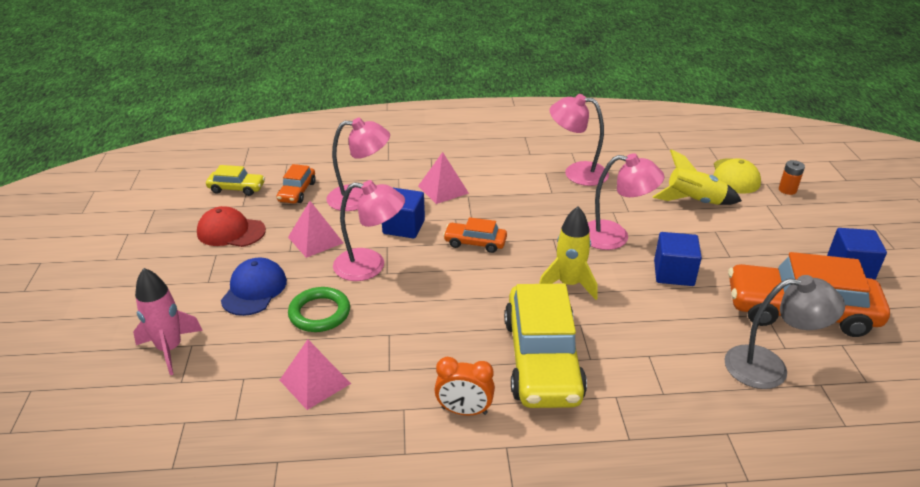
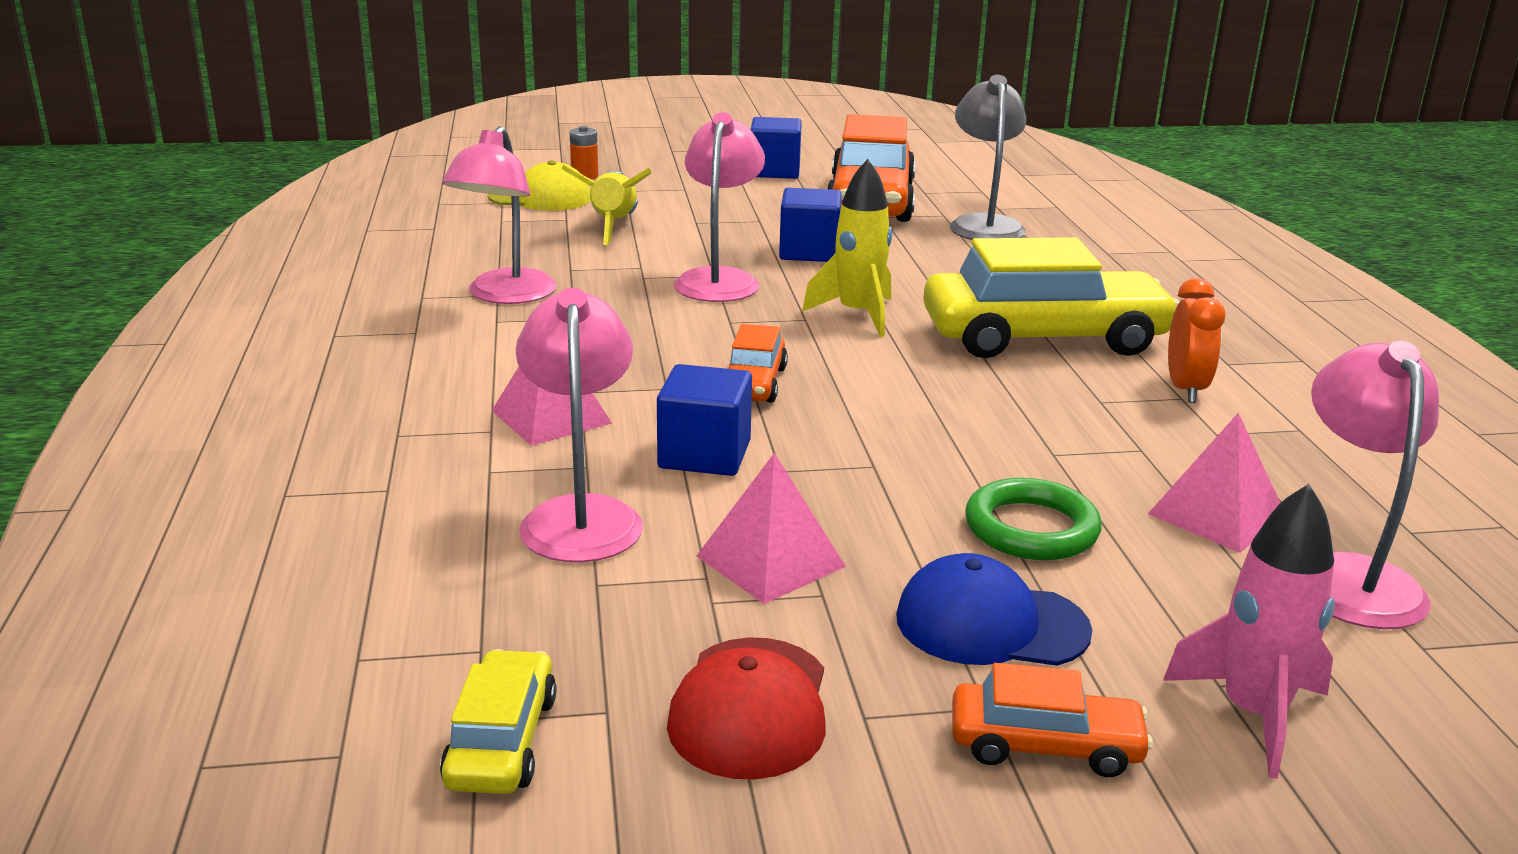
camera: 95 degrees left, 10 degrees down
orange car [277,164,316,204] -> orange car moved to [952,663,1153,777]
pink lamp [333,180,405,281] -> pink lamp moved to [1311,341,1439,629]

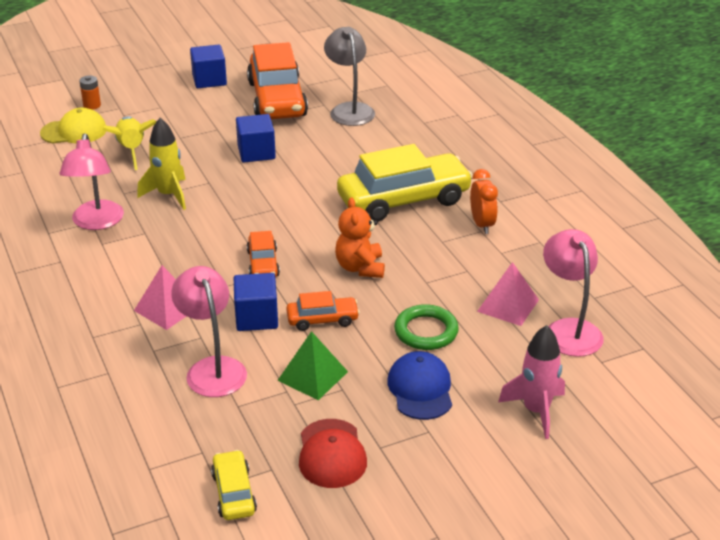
camera: 15 degrees left, 10 degrees up
pink lamp [674,112,765,302] -> none
pink pyramid [697,453,846,604] -> green pyramid [277,331,348,400]
yellow rocket [802,159,892,337] -> yellow rocket moved to [137,118,186,210]
blue cap [896,553,1092,666] -> blue cap turned 90 degrees clockwise [388,351,452,420]
orange car [952,663,1153,777] -> orange car moved to [286,291,360,331]
none -> orange teddy bear [335,197,385,278]

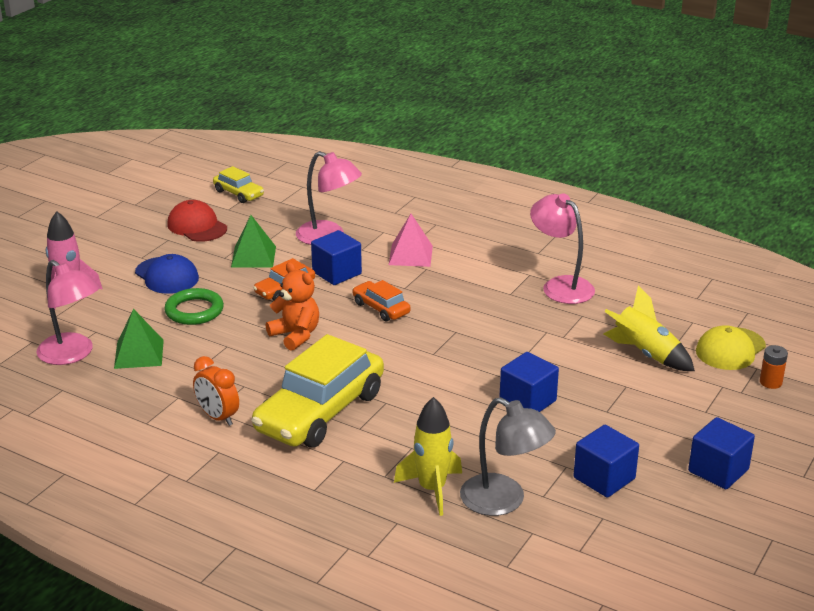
camera: 145 degrees right, 5 degrees down
yellow rocket [137,118,186,210] -> yellow rocket moved to [394,397,462,516]
orange car [247,42,308,119] -> blue cube [573,425,639,498]
pink pyramid [477,262,539,326] -> green pyramid [114,309,164,369]

